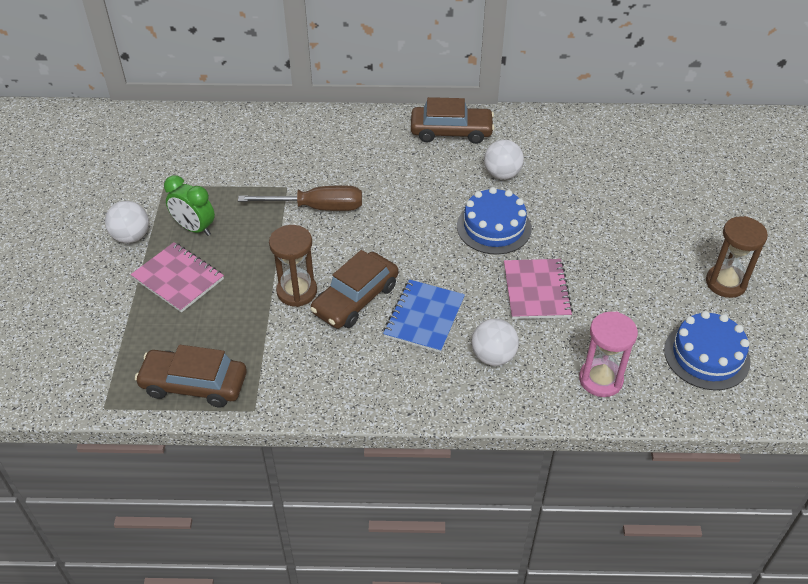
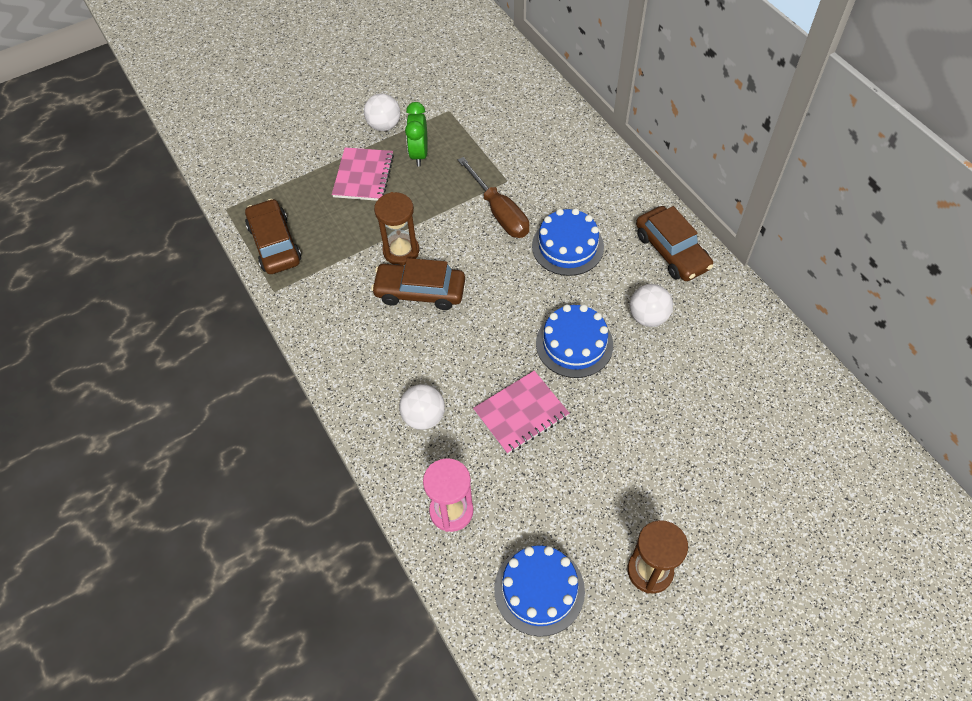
camera: 60 degrees right, 10 degrees up
blue notebook [383,279,465,353] -> none
none -> blue cake [532,208,604,276]

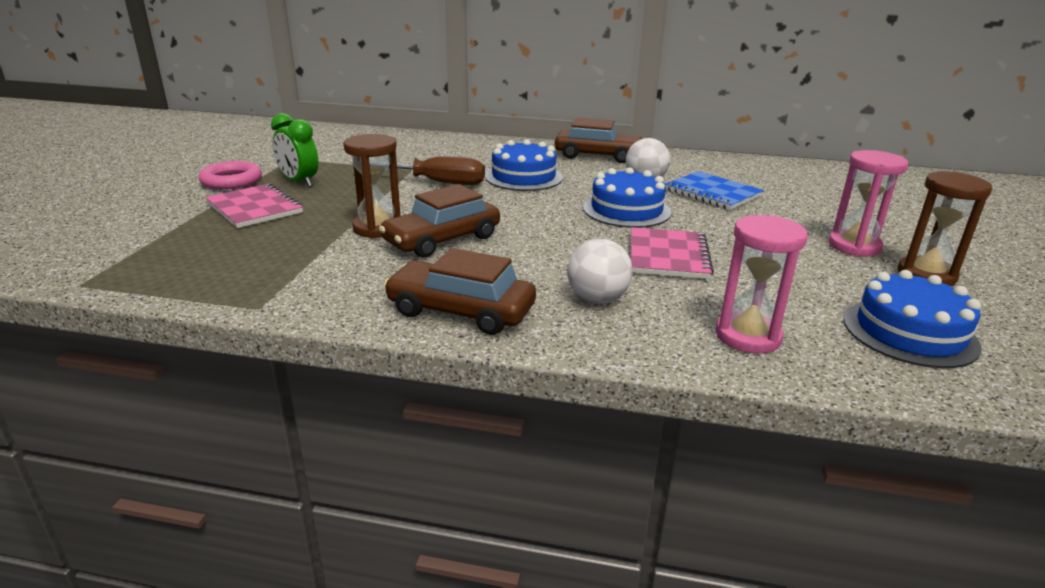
camera: 50 degrees left, 30 degrees down
brown car [245,199,301,274] -> brown car moved to [384,248,536,335]
white ball [364,93,400,131] -> pink ring [198,161,262,190]
none -> blue notebook [665,171,764,210]
none -> pink hourglass [828,150,908,257]

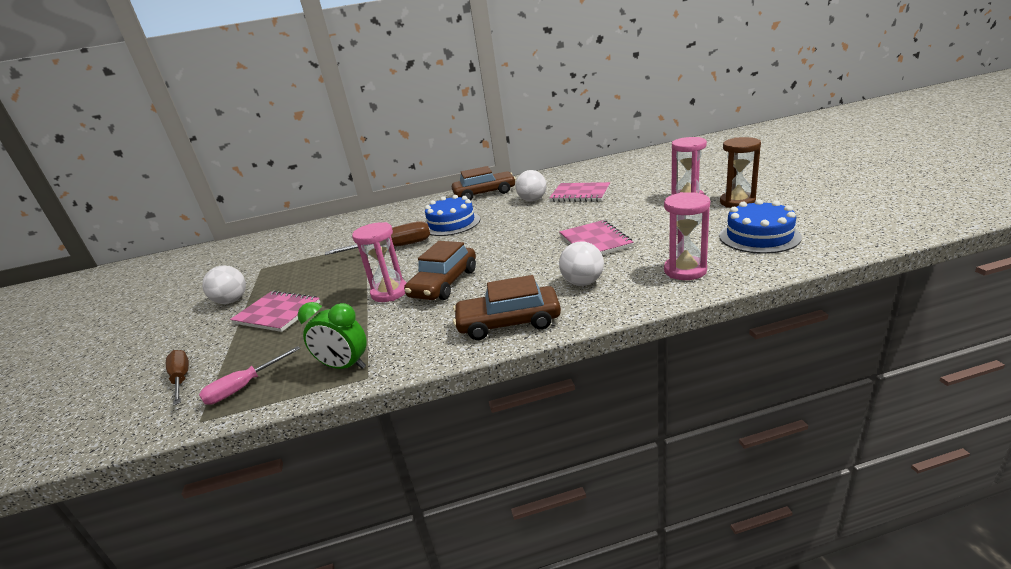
camera: 20 degrees left, 0 degrees up
pink ring [198,161,262,190] -> white ball [202,266,246,304]
green clock [271,113,318,187] -> green clock moved to [298,302,367,369]
brown hourglass [343,134,400,238] -> pink hourglass [352,222,407,302]
blue cake [583,167,671,228] -> none
blue notebook [665,171,764,210] -> pink notebook [549,182,610,202]
none -> brown screwdriver [166,350,189,405]
none -> pink screwdriver [199,346,300,405]

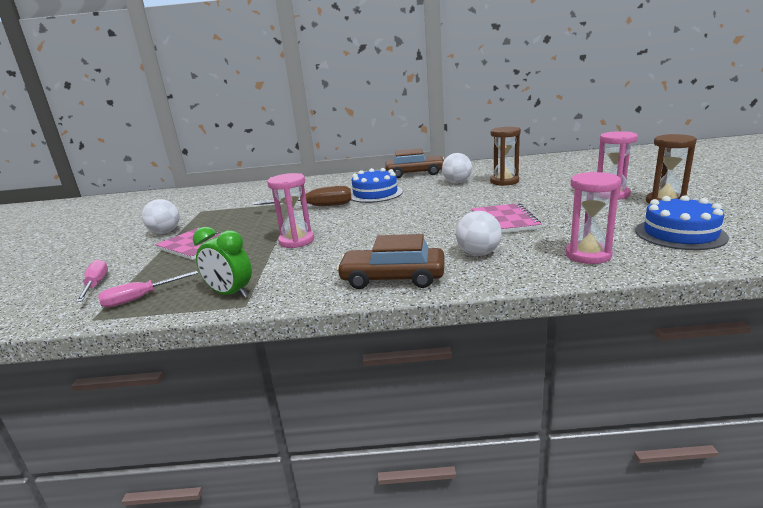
camera: 10 degrees right, 5 degrees down
brown screwdriver [166,350,189,405] -> pink screwdriver [76,259,108,302]
brown car [404,241,476,300] -> none
pink notebook [549,182,610,202] -> brown hourglass [490,127,521,186]

